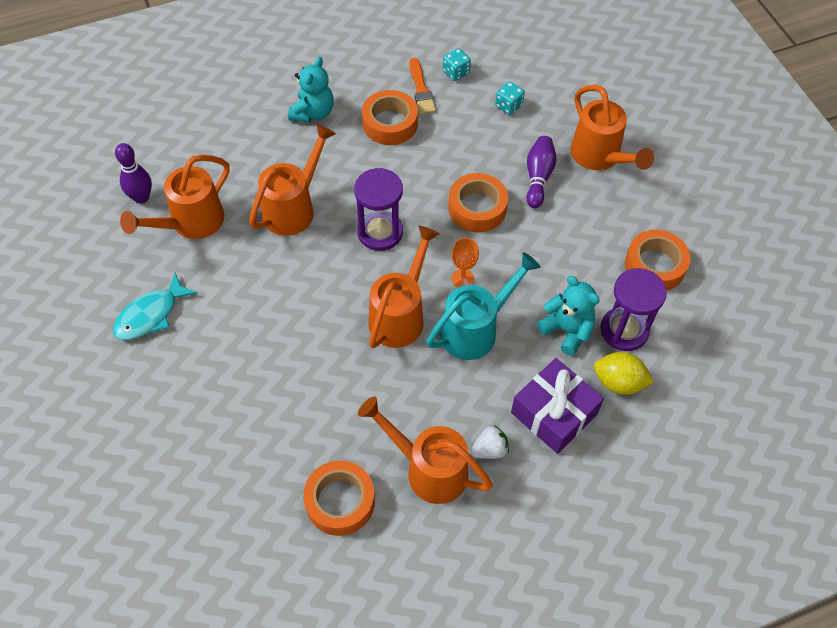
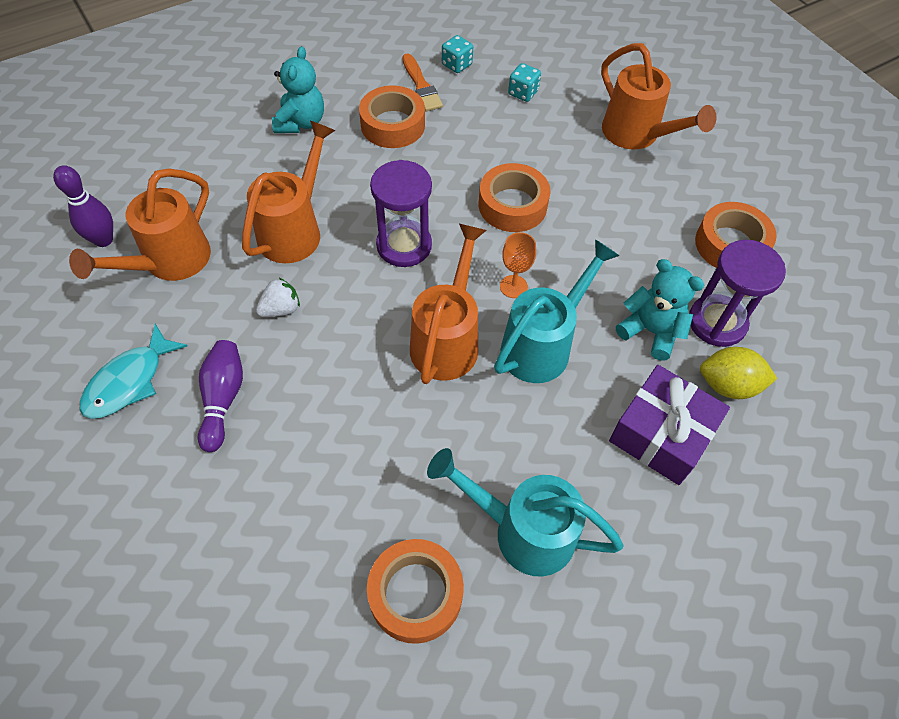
camera: 10 degrees left, 0 degrees up
orange watering can [358,396,493,504] -> turquoise watering can [427,448,624,576]
white strawberry [471,425,509,459] -> white strawberry moved to [256,277,300,317]
purple bowling pin [527,136,556,208] -> purple bowling pin moved to [198,340,243,452]

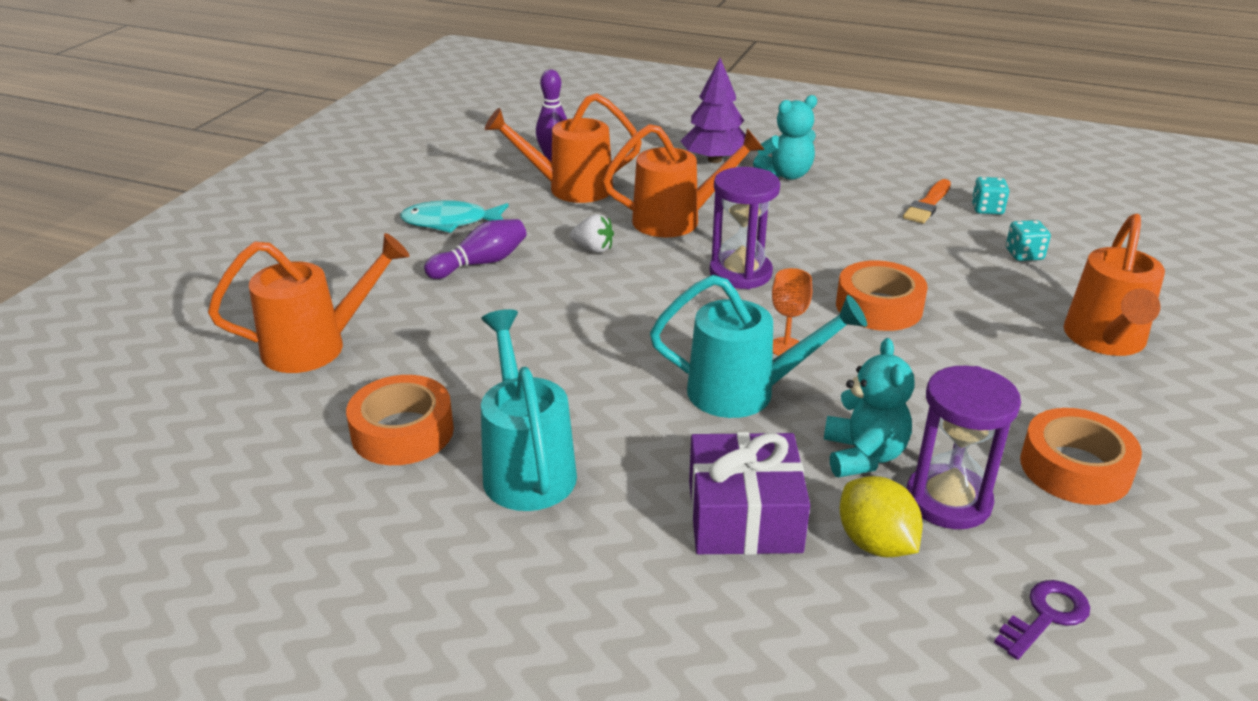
camera: 55 degrees right, 25 degrees down
orange tape [359,85,425,148] -> none
orange watering can [410,224,487,384] -> orange watering can moved to [208,233,409,373]
none -> purple tree [681,58,746,163]
none -> purple key [994,580,1090,660]

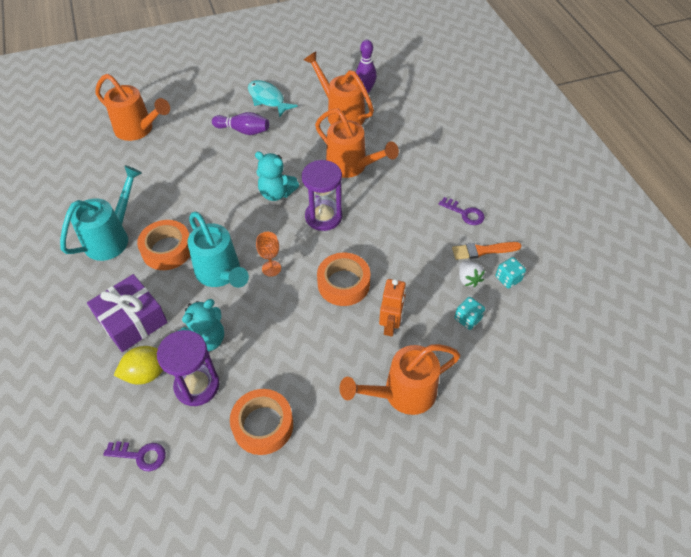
camera: 50 degrees right, 20 degrees up
orange tape [346,375,454,465] -> orange tape moved to [137,220,190,270]
white strawberry [570,214,614,253] -> white strawberry moved to [459,261,485,287]
purple tree [681,58,746,163] -> none
turquoise teddy bear [753,95,817,180] -> turquoise teddy bear moved to [255,151,299,201]
yellow lemon [840,476,923,557] -> yellow lemon turned 45 degrees clockwise [114,346,163,385]
none -> orange robot [379,279,406,337]
none -> purple key [439,197,485,225]

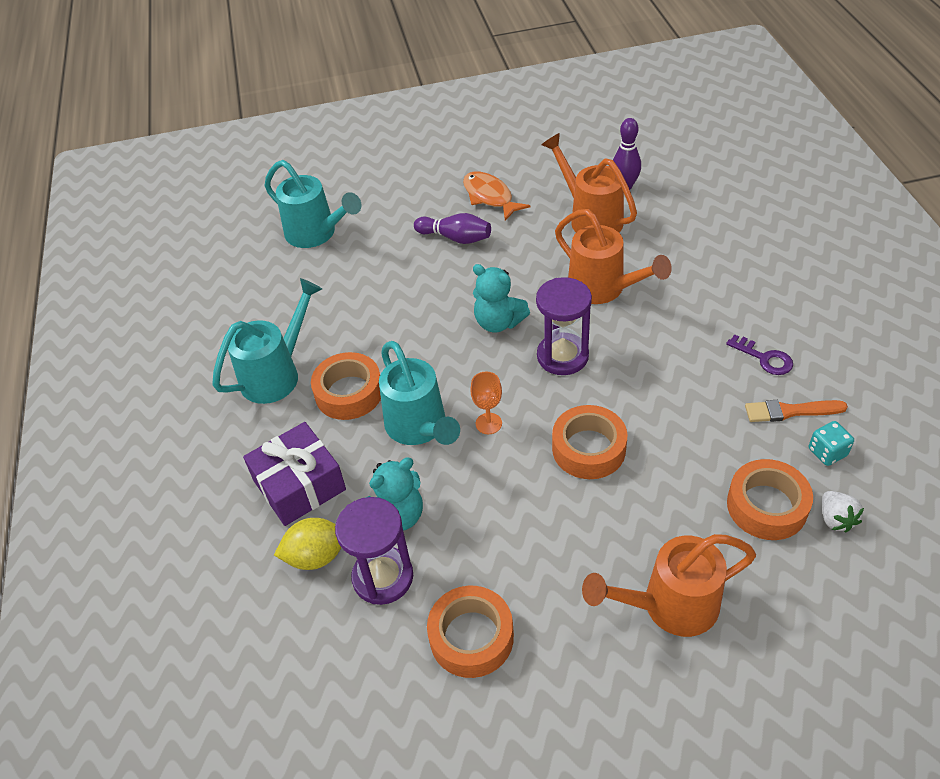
camera: 10 degrees right, 5 degrees down
orange watering can [96,74,170,141] -> turquoise watering can [264,160,362,248]
purple key [103,441,166,471] -> none
turquoise fish [248,80,298,117] -> orange fish [463,172,530,221]
orange robot [379,279,406,337] -> none
turquoise dice [455,297,485,330] -> orange tape [727,459,813,540]
white strawberry [459,261,485,287] -> white strawberry moved to [822,491,864,533]

